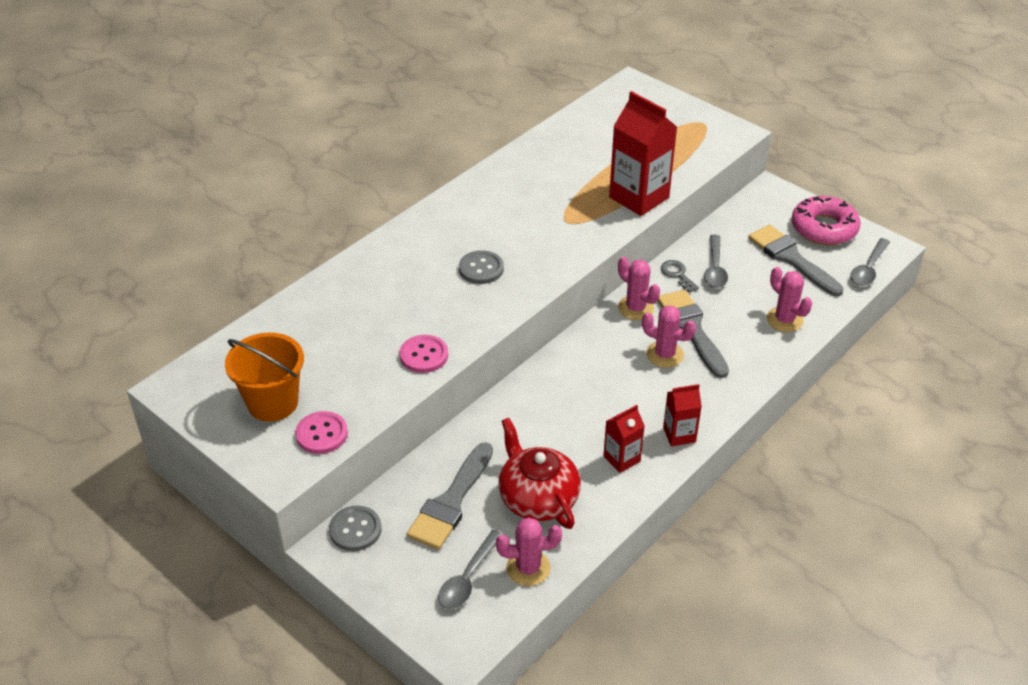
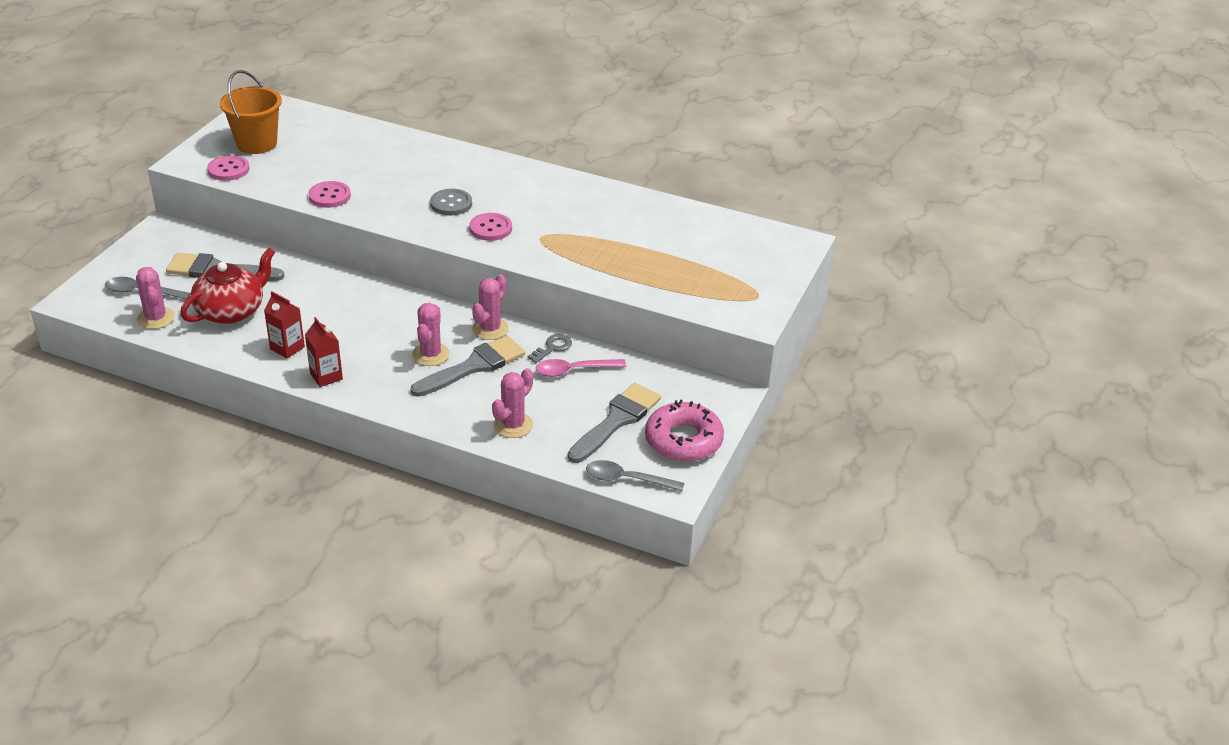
camera: 70 degrees right, 5 degrees down
grey button [329,505,382,551] -> none
red carton [609,91,677,216] -> none
grey spoon [704,235,728,288] -> pink spoon [536,359,626,377]
none -> pink button [469,213,512,241]

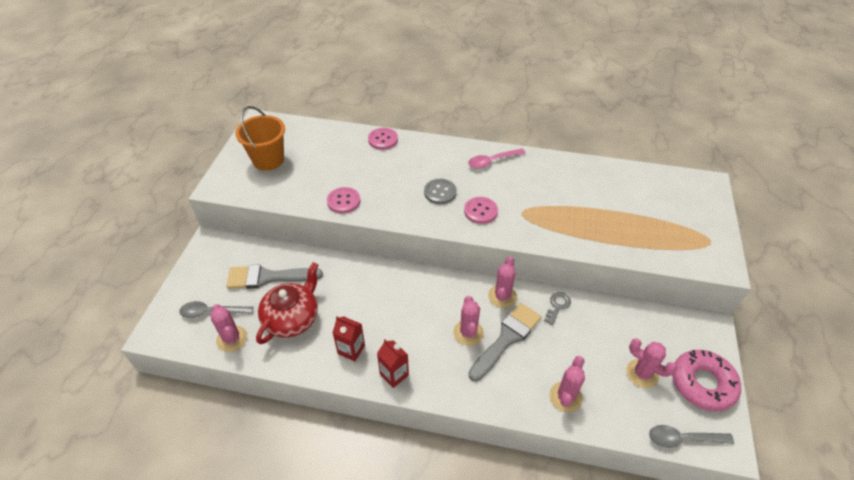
camera: 10 degrees left, 10 degrees up
pink button [207,155,250,181] -> pink button moved to [368,128,398,150]
pink spoon [536,359,626,377] -> pink spoon moved to [468,148,526,169]
grey brush [568,383,661,463] -> pink cactus [626,338,677,388]

